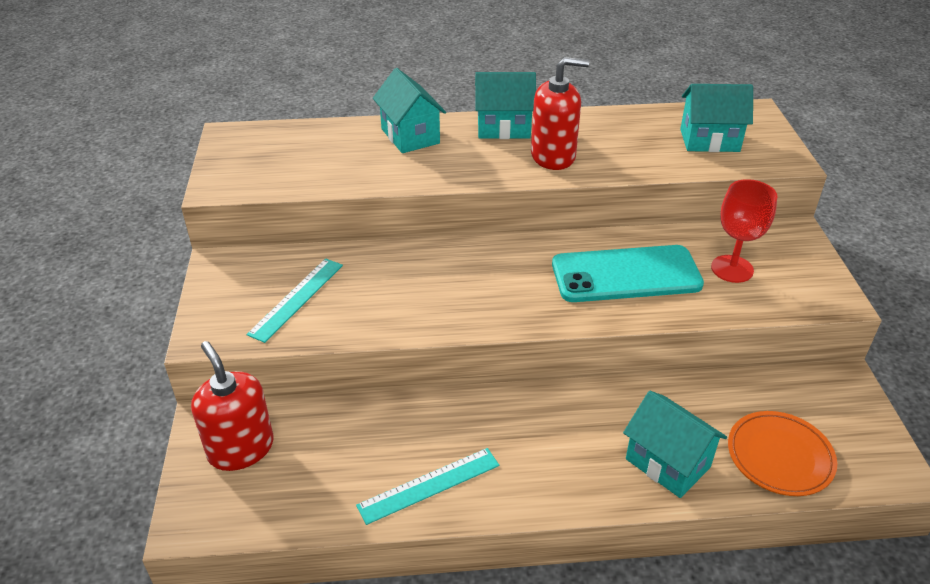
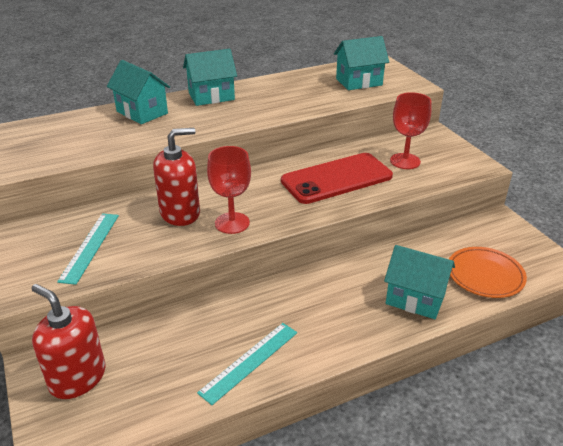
camera: 20 degrees left, 5 degrees down
red soap dispenser [531,57,589,170] -> red soap dispenser moved to [153,128,200,226]
turquoise phone [552,245,704,302] -> red phone [281,153,393,204]
none -> red goblet [207,146,251,234]

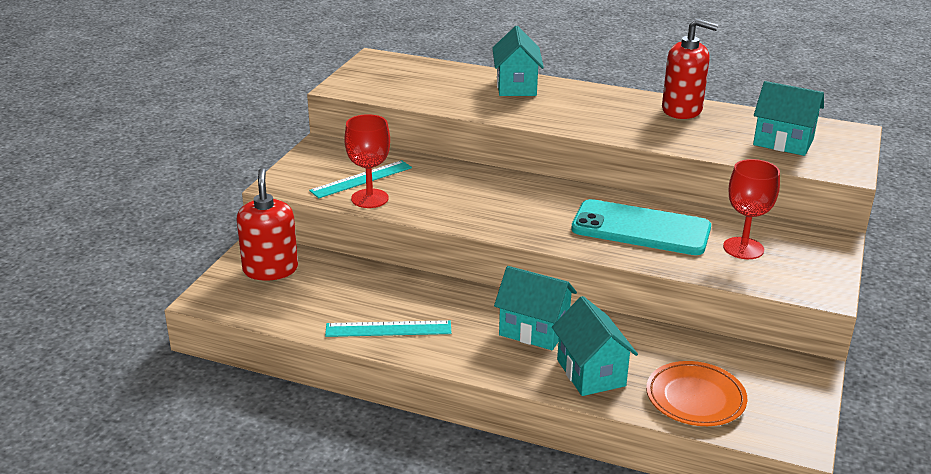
camera: 45 degrees right, 5 degrees down
red soap dispenser [153,128,200,226] -> red soap dispenser moved to [662,19,718,119]
turquoise house [183,49,237,106] -> turquoise house moved to [494,266,577,350]
red goblet [207,146,251,234] -> red goblet moved to [344,114,390,208]
red phone [281,153,393,204] -> turquoise phone [571,199,711,255]

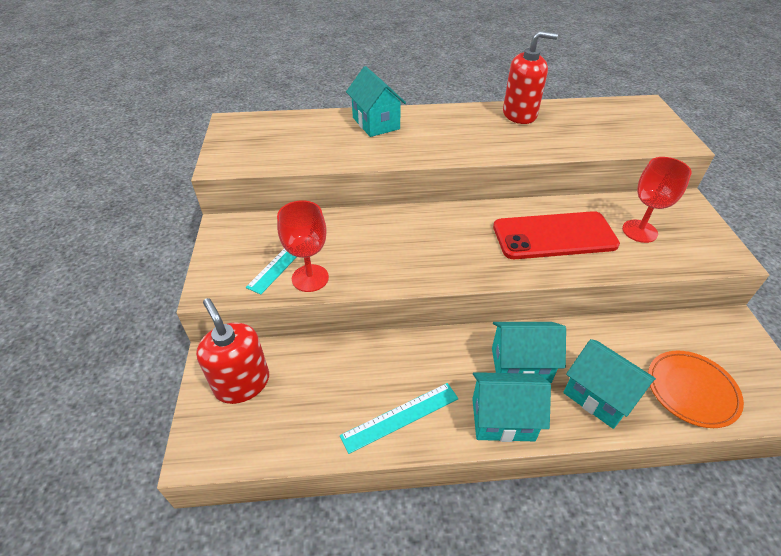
camera: 25 degrees left, 15 degrees up
turquoise phone [571,199,711,255] -> red phone [493,211,620,259]
turquoise house [753,81,824,156] -> turquoise house moved to [472,372,551,442]

